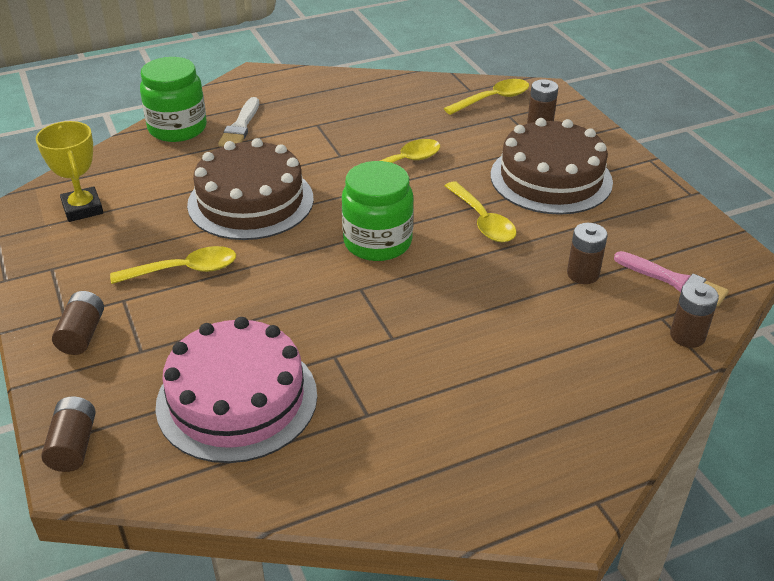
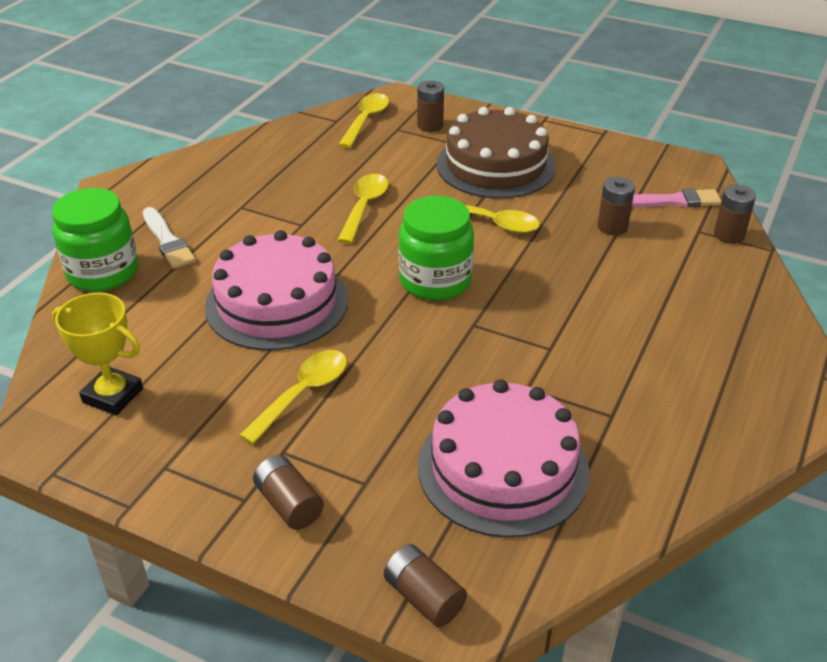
camera: 40 degrees left, 0 degrees up
brown cake [187,138,314,240] -> pink cake [205,230,348,351]

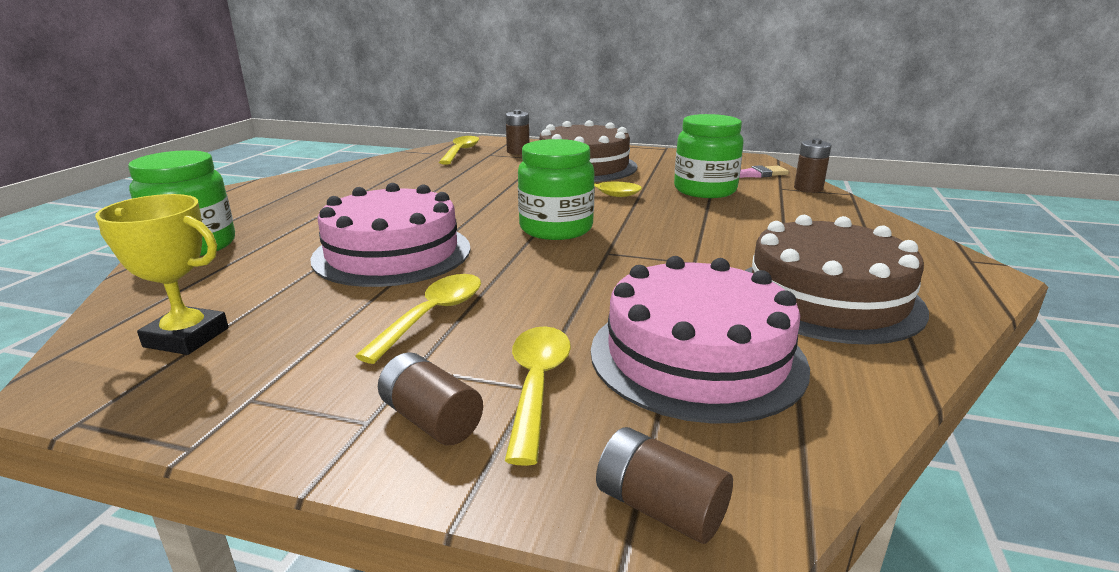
camera: 10 degrees left, 15 degrees down
white brush [143,207,196,269] -> none
yellow spoon [337,174,389,244] -> yellow spoon moved to [505,326,571,466]
brown battery [598,177,635,235] -> green jar [674,114,744,198]
none -> brown cake [745,215,929,345]

